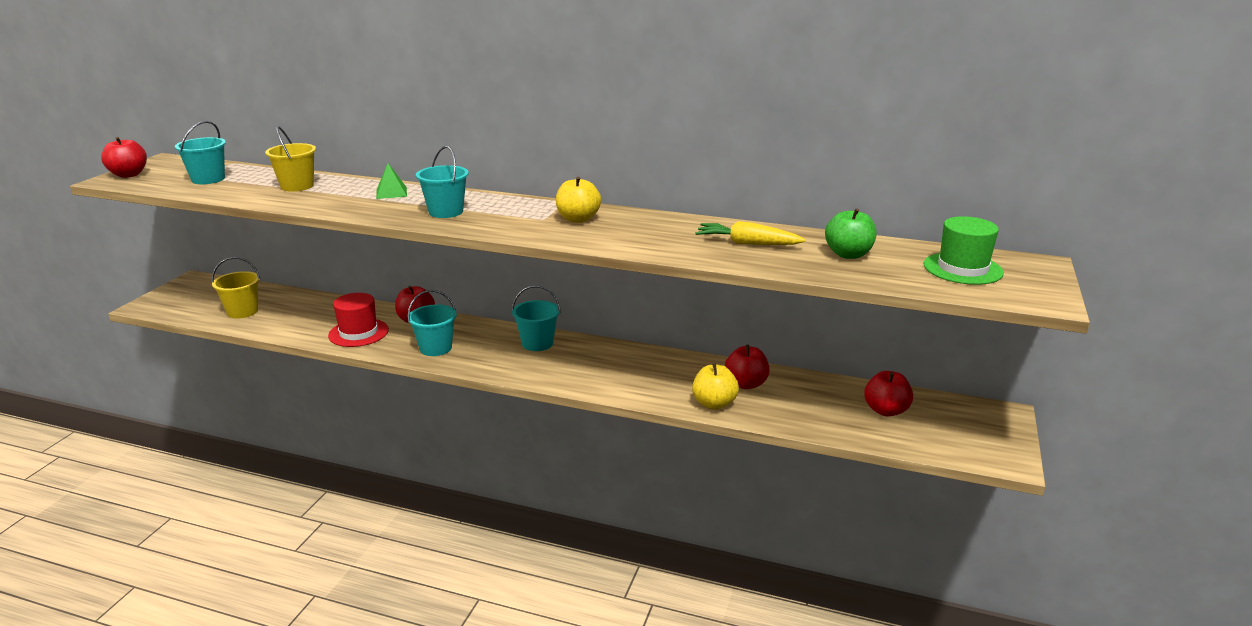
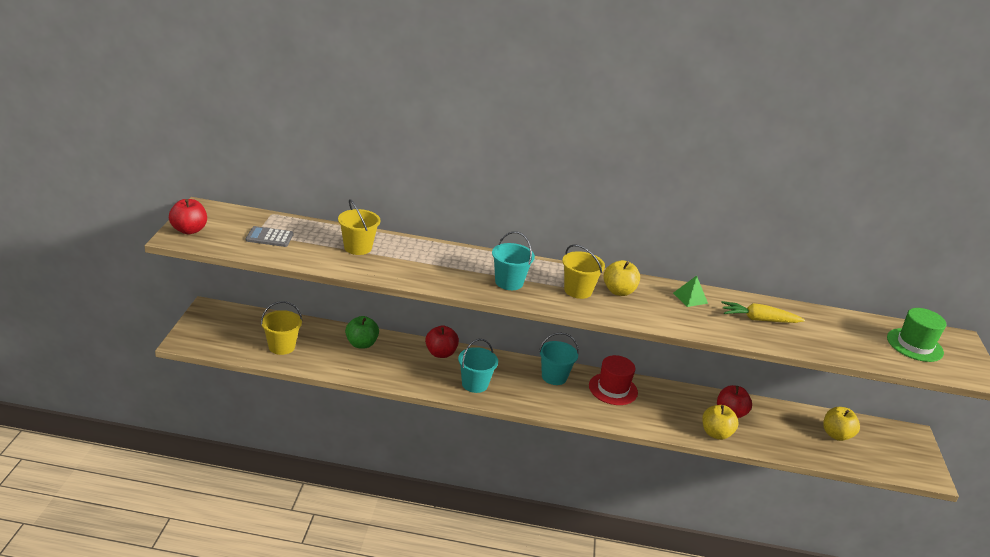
camera: 15 degrees left, 5 degrees up
turquoise bucket [175,121,226,184] -> grey calculator [246,226,294,247]
red hat [328,293,389,347] -> red hat moved to [589,355,638,405]
green pyramid [376,163,407,199] -> green pyramid moved to [673,276,708,307]
green apple [825,208,877,259] -> green apple moved to [345,316,379,349]
red apple [864,371,913,416] -> yellow apple [823,407,860,441]
none -> yellow bucket [562,244,605,299]

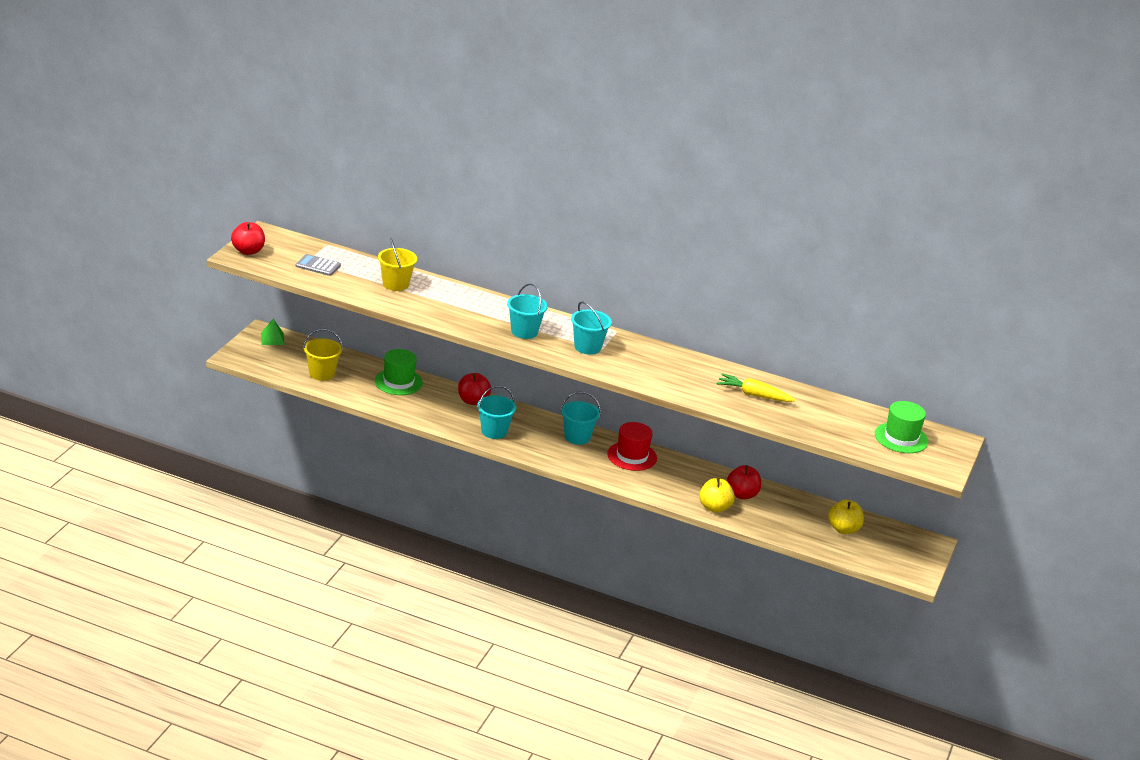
camera: 15 degrees right, 0 degrees up
green apple [345,316,379,349] -> green hat [375,349,423,395]
yellow bucket [562,244,605,299] -> turquoise bucket [571,301,612,355]
yellow apple [603,260,640,296] -> none
green pyramid [673,276,708,307] -> green pyramid moved to [261,319,285,345]

